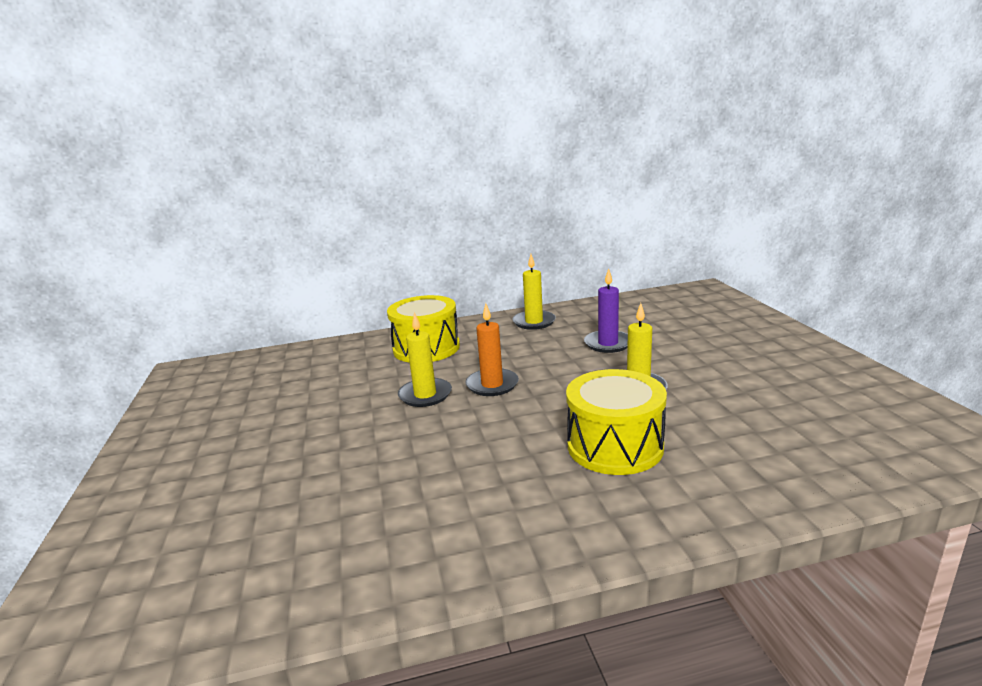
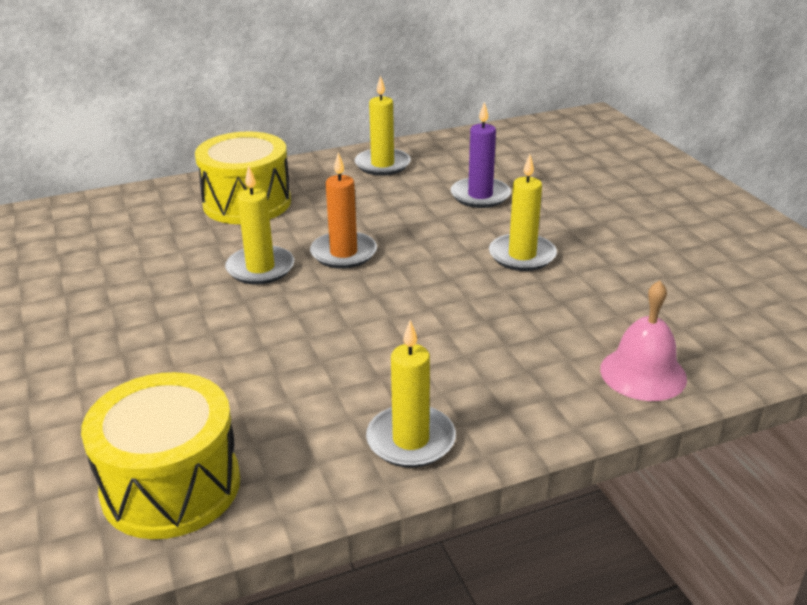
camera: 10 degrees left, 10 degrees up
yellow drum [566,369,667,475] -> yellow drum moved to [81,372,240,539]
none -> yellow candle [366,320,456,468]
none -> pink bell [600,281,687,401]

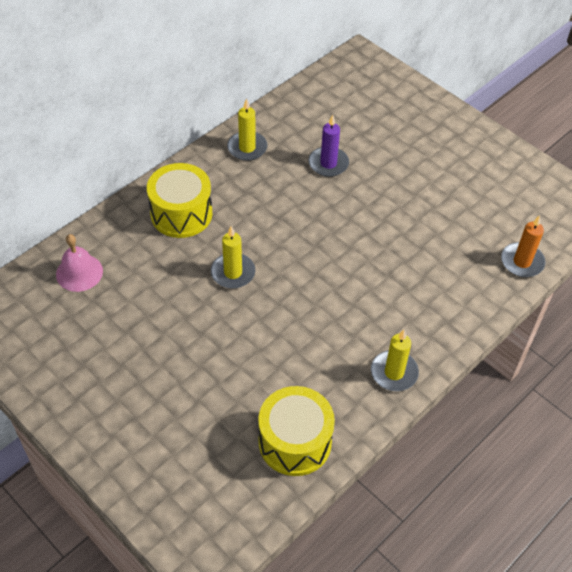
camera: 25 degrees left, 20 degrees up
orange candle [310,152,377,269] -> orange candle moved to [501,215,545,277]
yellow candle [489,154,557,271] -> none
pink bell [600,281,687,401] -> pink bell moved to [56,234,103,292]

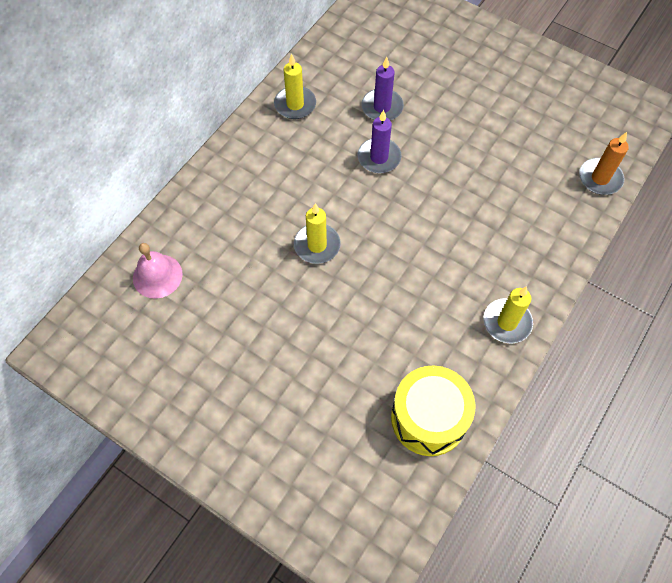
camera: 10 degrees left, 10 degrees up
yellow drum [147,163,212,238] -> none
none -> purple candle [358,110,402,173]

